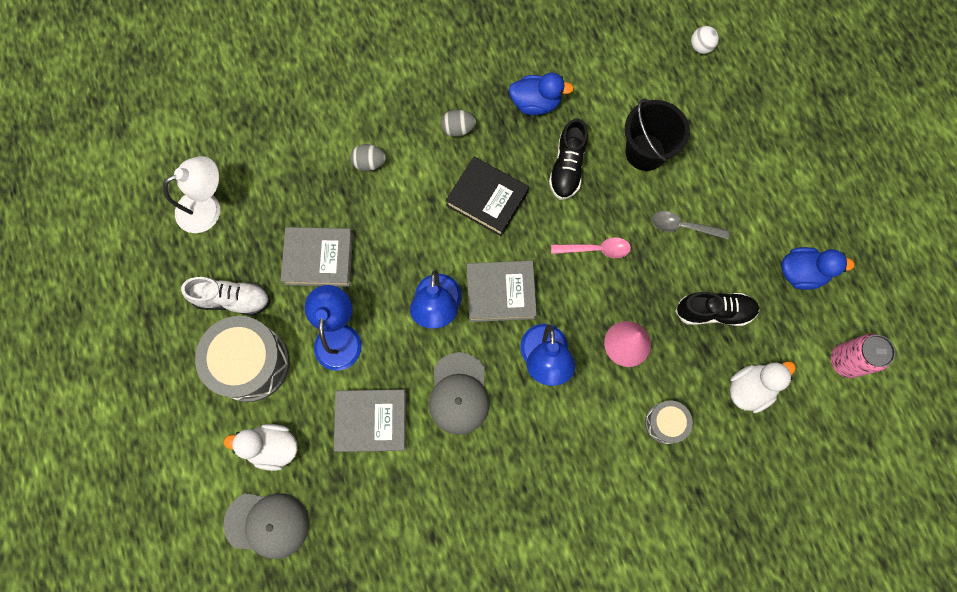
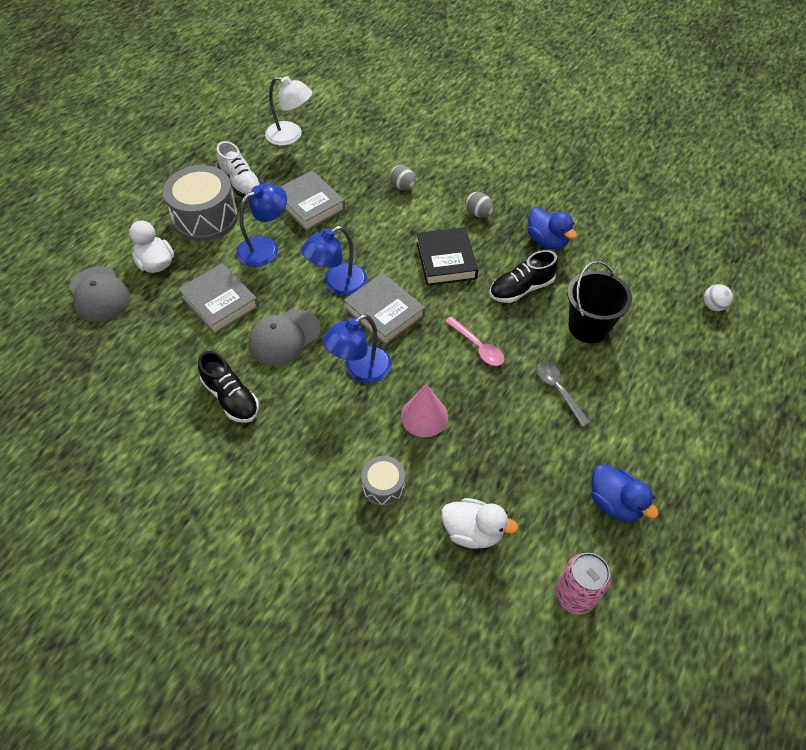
camera: 50 degrees right, 20 degrees down
black shoe [676,292,759,326] -> black shoe moved to [198,351,259,423]

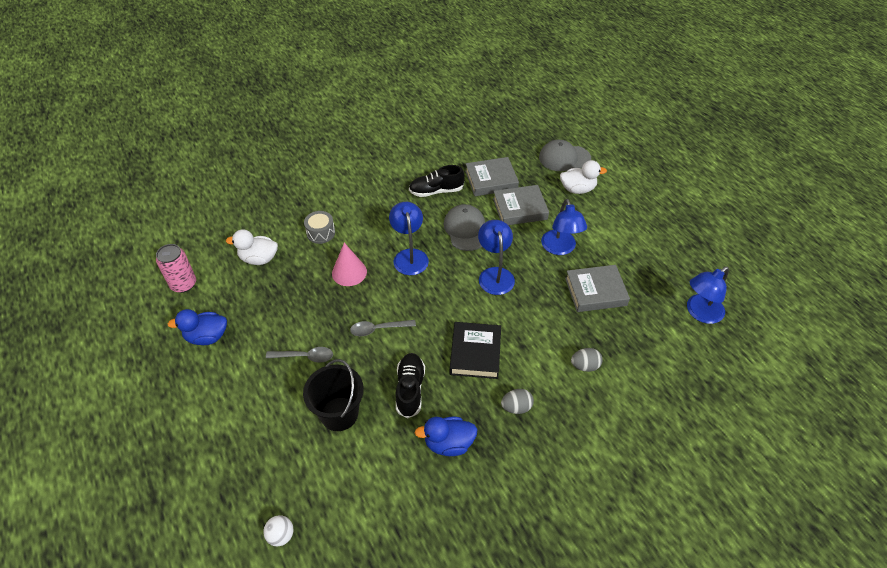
camera: 120 degrees right, 5 degrees down
grey drum [163,165,238,241] -> none
white shoe [216,141,262,197] -> none
white lamp [265,76,312,146] -> blue lamp [687,266,729,324]
grey book [344,273,425,345] -> grey book moved to [465,157,519,196]
black book [416,227,478,286] -> black book turned 75 degrees clockwise [450,322,501,379]
white duck [441,498,519,549] -> white duck turned 45 degrees clockwise [226,229,278,265]
pink spoon [445,316,504,366] -> grey spoon [350,320,416,336]

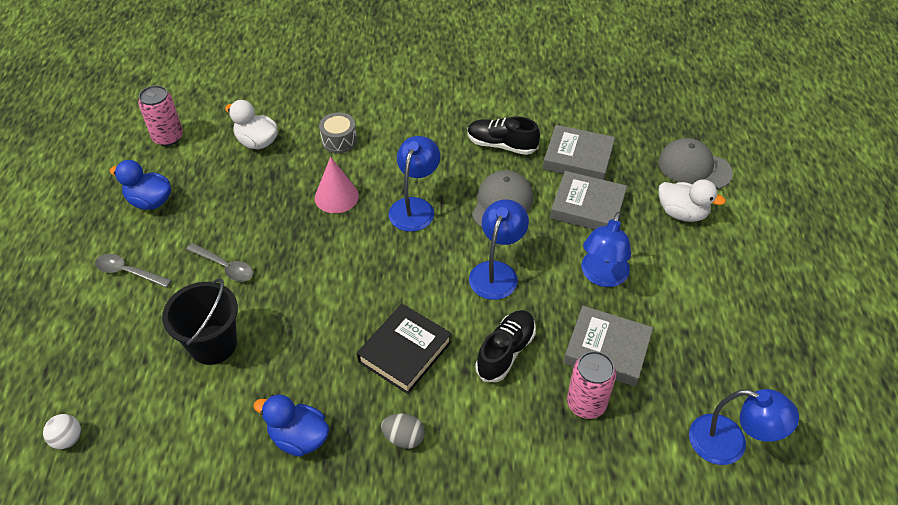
camera: 30 degrees right, 0 degrees up
grey spoon [350,320,416,336] -> grey spoon moved to [95,254,172,288]
black shoe [395,353,425,418] -> black shoe moved to [475,310,536,382]
grey egg [571,348,603,372] -> none
blue lamp [687,266,729,324] -> blue lamp turned 150 degrees counterclockwise [689,389,799,465]
none -> pink can [567,351,616,419]

